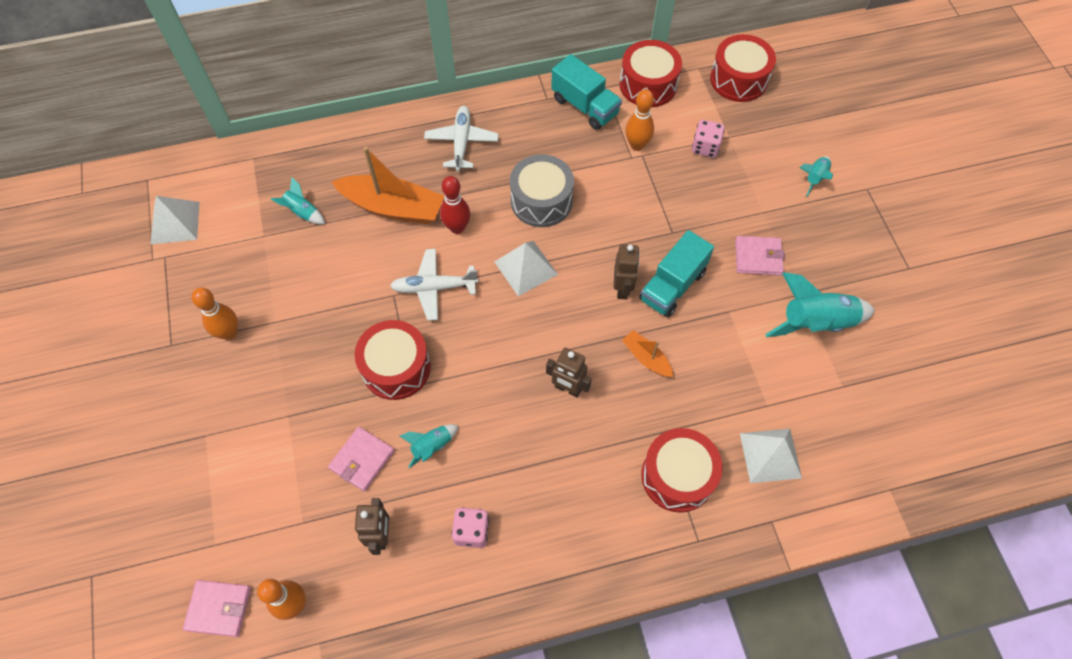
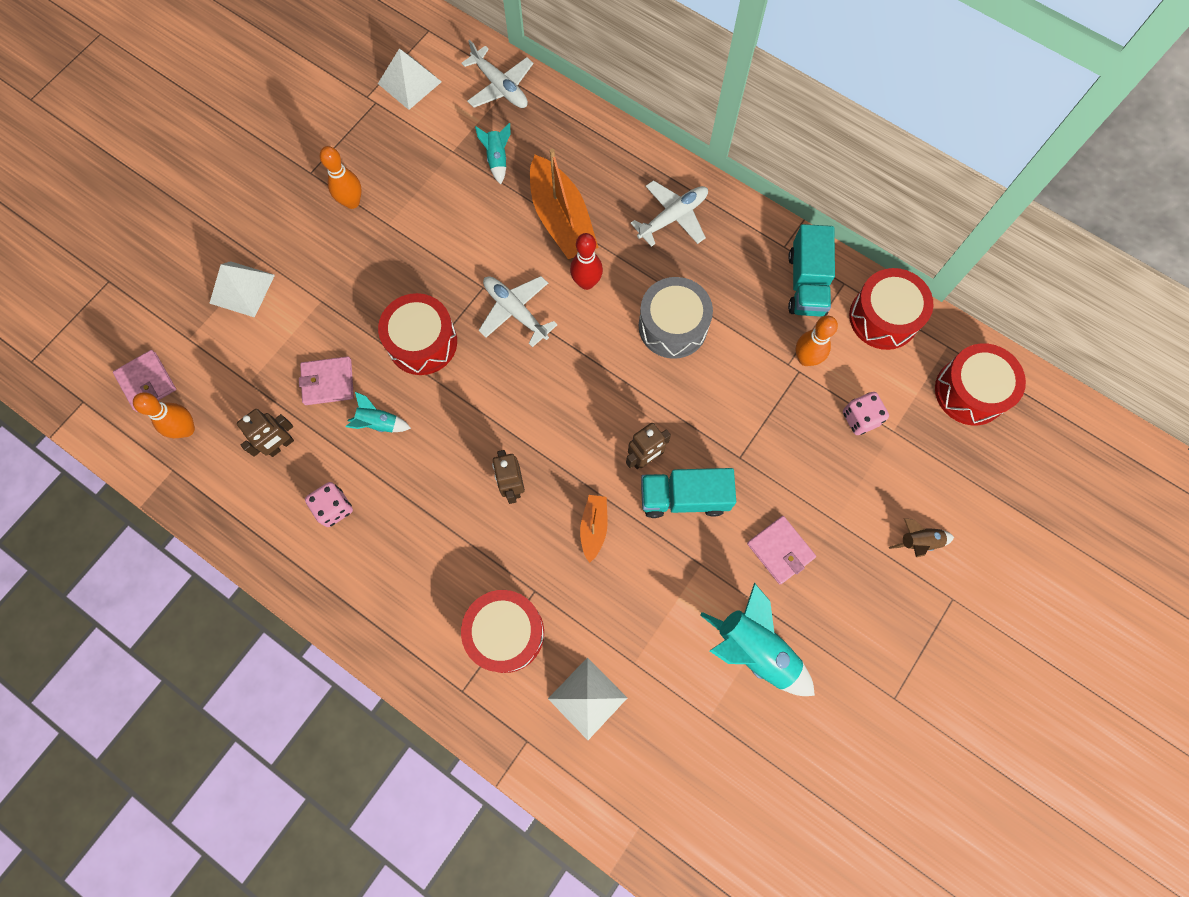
camera: 50 degrees right, 10 degrees up
white pyramid [495,241,558,296] -> white pyramid moved to [209,261,275,318]
turquoise rocket [799,156,833,197] -> brown rocket [889,518,954,557]
none -> white plane [461,40,533,108]

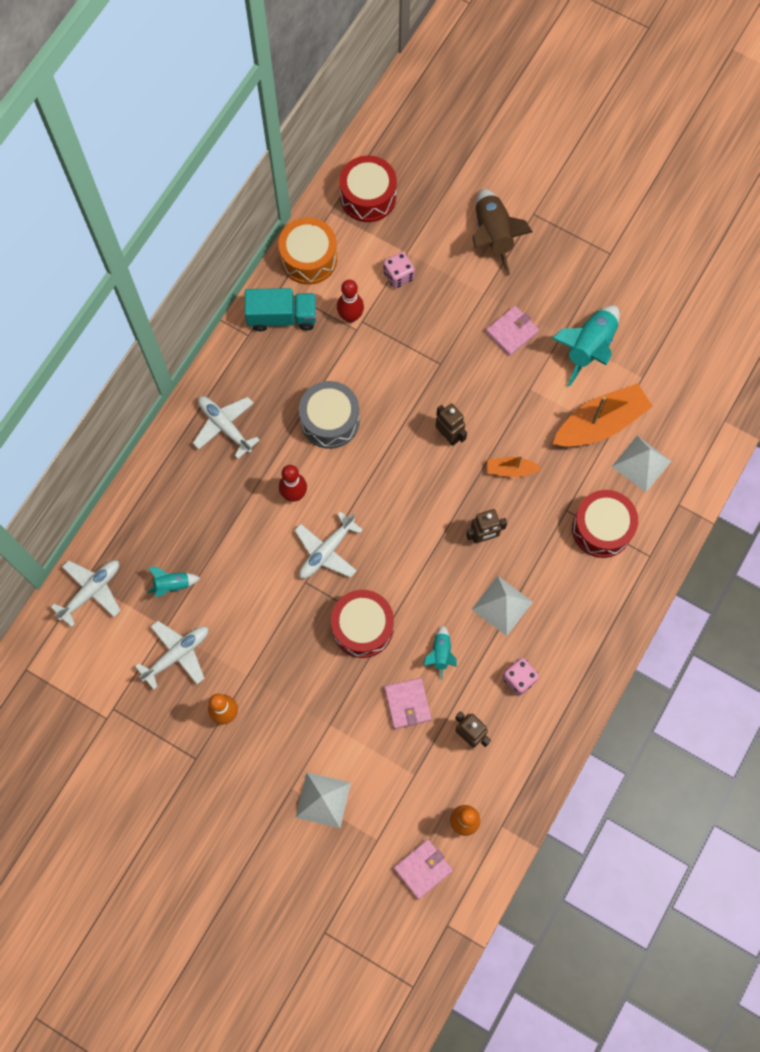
camera: 95 degrees left, 0 degrees up
white pyramid [378,48,442,110] -> white pyramid moved to [471,576,533,636]
orange boat [530,149,599,260] -> orange boat moved to [553,383,653,447]
turquoise truck [641,468,736,518] -> none
orange bowling pin [796,316,838,366] -> red bowling pin [337,280,364,323]
red drum [849,268,933,350] -> orange drum [278,217,337,285]
brown rocket [889,518,954,557] -> brown rocket [473,189,533,275], size x1.93
none -> white plane [135,621,208,690]

